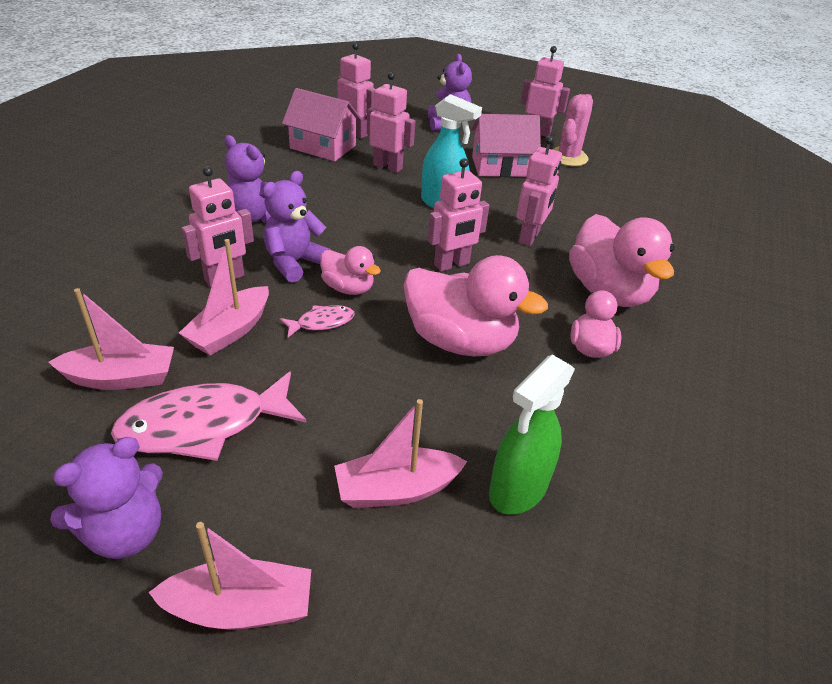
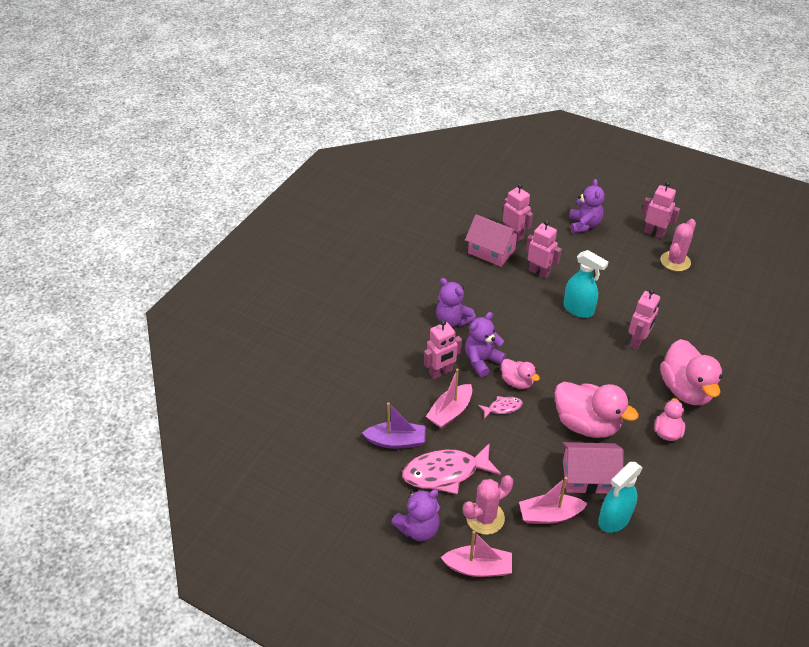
camera: 10 degrees right, 5 degrees up
pink boat [49,288,174,390] -> purple boat [362,402,425,449]
pink robot [428,158,489,271] -> none
pink house [471,114,541,177] -> pink house moved to [562,442,624,494]
green spray bottle [489,355,575,514] -> turquoise spray bottle [598,462,643,533]
none -> pink cactus [463,475,513,535]

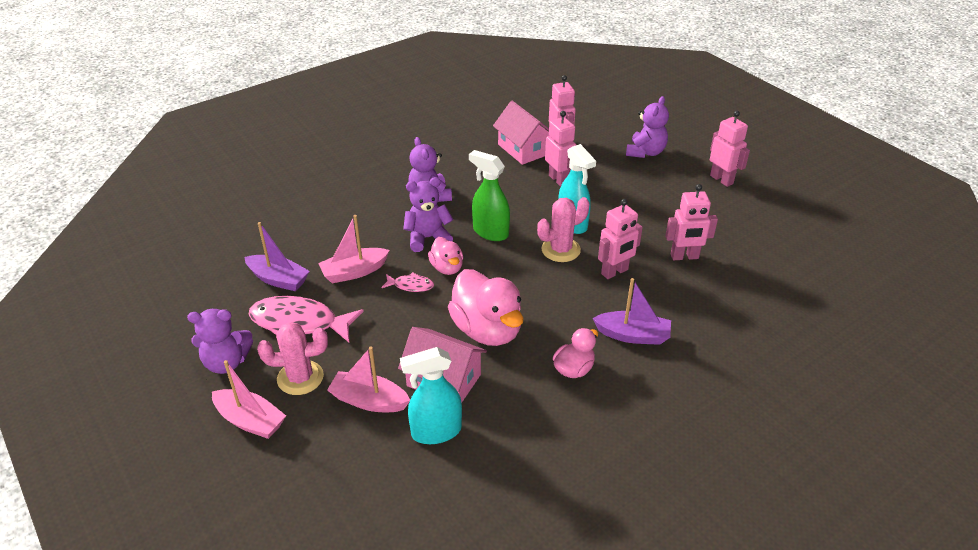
camera: 25 degrees right, 5 degrees down
pink robot [424,320,462,379] -> pink robot moved to [665,184,718,260]
pink duck [660,339,722,405] -> purple boat [593,278,671,345]
pink cactus [661,219,696,271] -> pink cactus moved to [537,197,590,262]
none -> green spray bottle [469,150,510,241]

